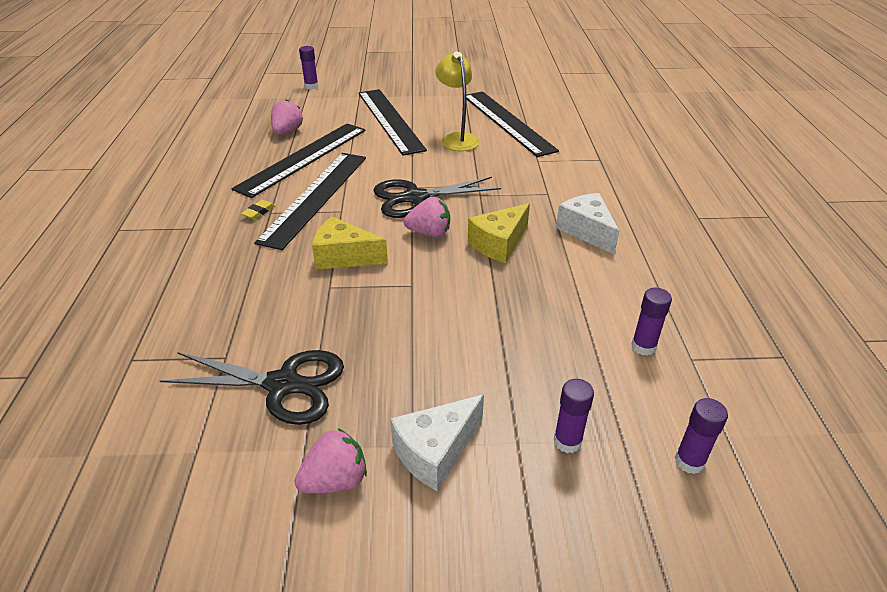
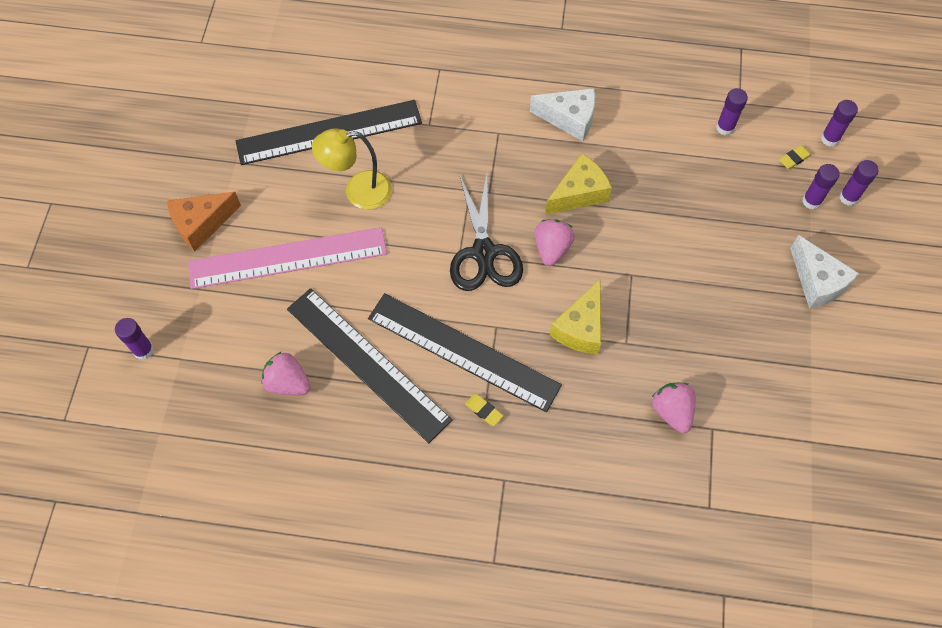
camera: 80 degrees left, 25 degrees up
black scissors [160,350,344,425] -> none
pink strawberry [294,428,367,493] -> pink strawberry moved to [652,383,696,433]
black ruler [359,89,427,156] -> pink ruler [188,227,387,289]
yellow cheese [468,203,530,263] -> yellow cheese turned 90 degrees counterclockwise [545,154,612,215]
white cheese [556,193,619,254] -> white cheese turned 150 degrees counterclockwise [530,88,595,141]
none -> orange cheese [167,192,241,252]
none -> yellow eraser [779,145,811,169]
none -> purple glue stick [839,160,878,206]

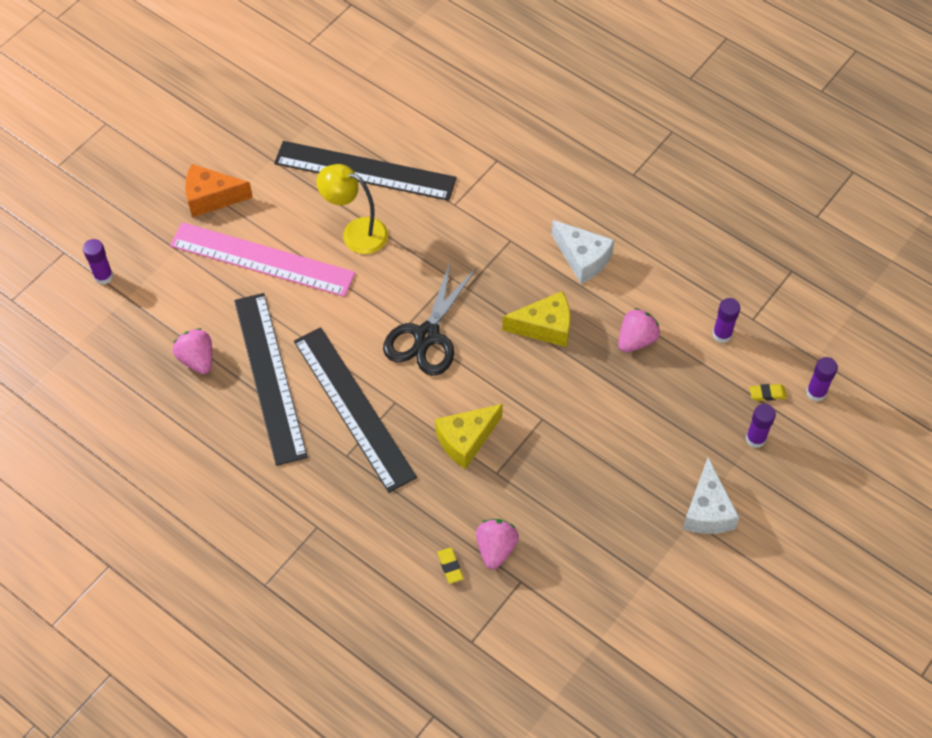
camera: 30 degrees right, 5 degrees down
yellow eraser [465,394,503,426] -> yellow eraser moved to [437,548,464,584]
pink strawberry [534,219,575,266] -> pink strawberry moved to [618,308,660,352]
purple glue stick [839,160,878,206] -> none

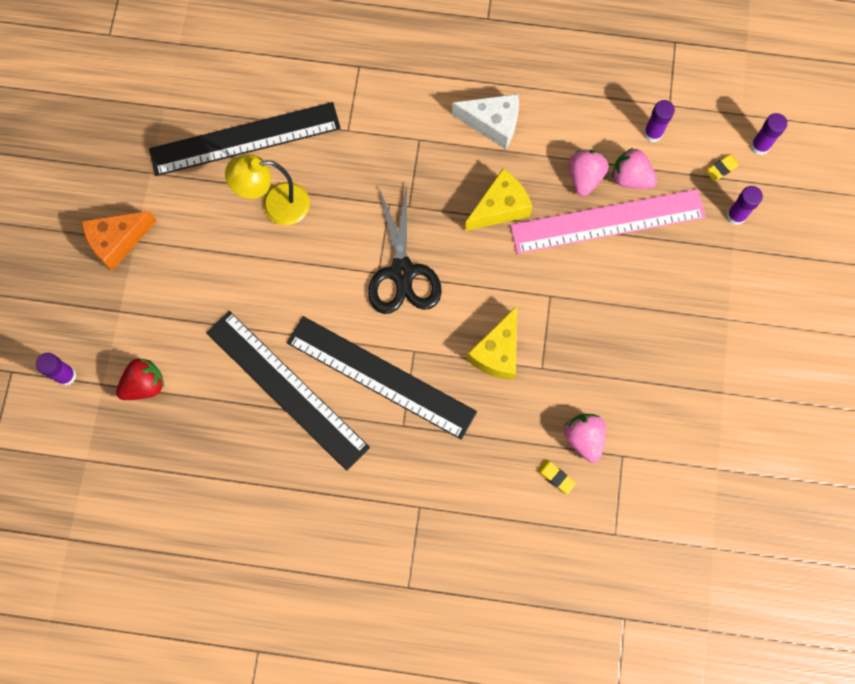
camera: 30 degrees left, 15 degrees up
pink ruler [170,222,355,297] -> pink ruler moved to [510,189,706,254]
pink strawberry [173,328,212,374] -> pink strawberry moved to [612,148,657,189]
white cheese [683,458,740,534] -> none
none -> red strawberry [116,358,164,400]

